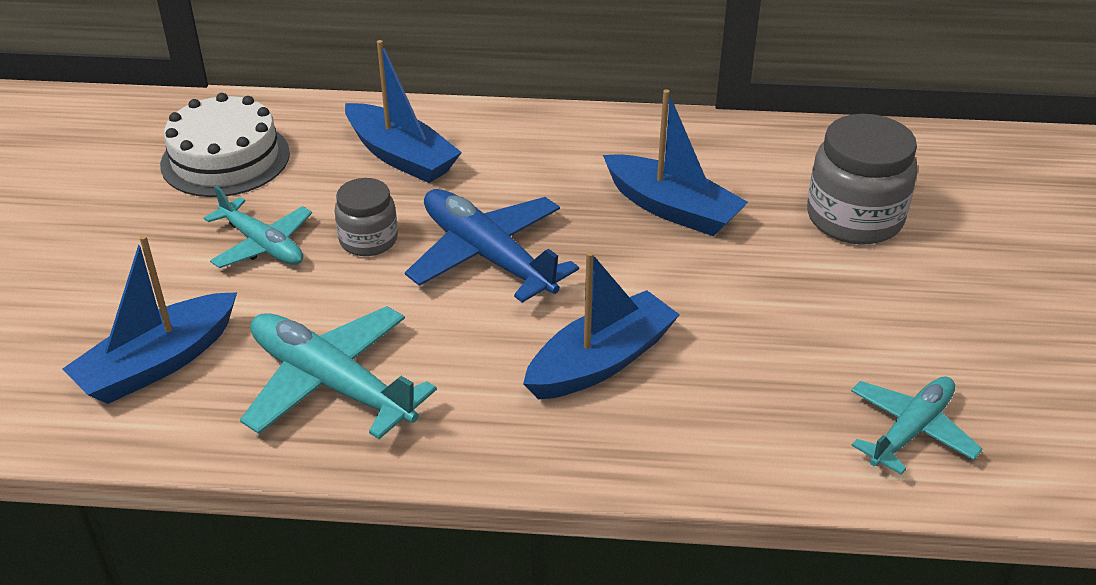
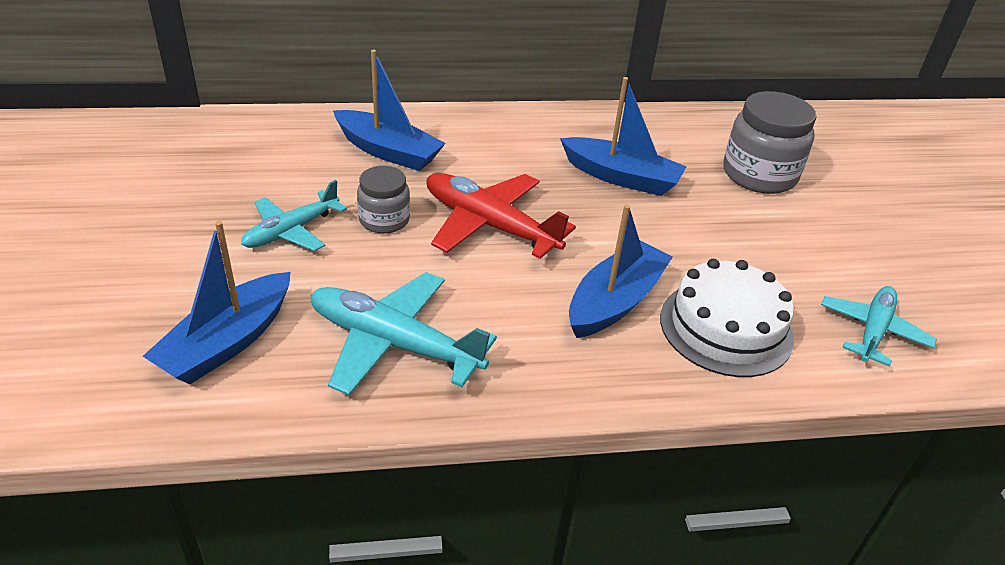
camera: 15 degrees left, 0 degrees up
white cake [160,93,290,197] -> white cake moved to [660,259,794,377]
turquoise plane [204,186,312,268] -> turquoise plane turned 105 degrees clockwise [241,180,347,251]
blue plane [405,189,579,303] -> red plane [426,173,576,259]

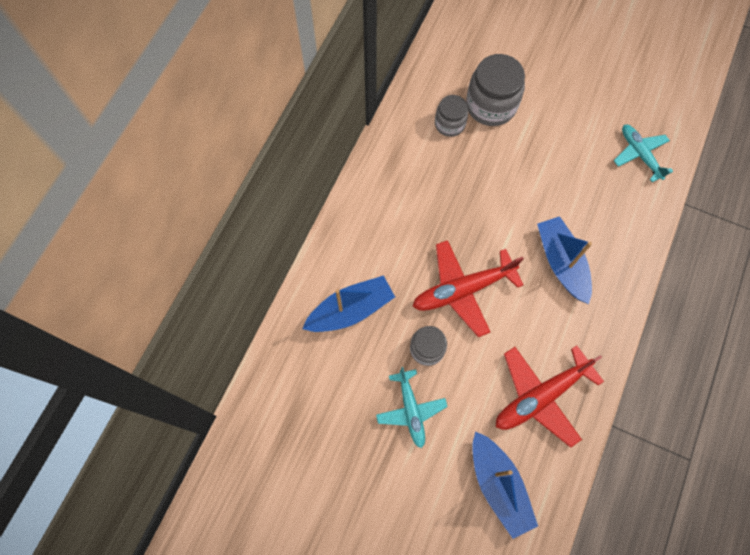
camera: 55 degrees left, 30 degrees up
turquoise plane [311,272,497,395] -> red plane [496,345,604,448]
blue boat [560,77,687,196] -> none
white cake [660,259,794,377] -> none
none -> grey jar [435,95,468,137]

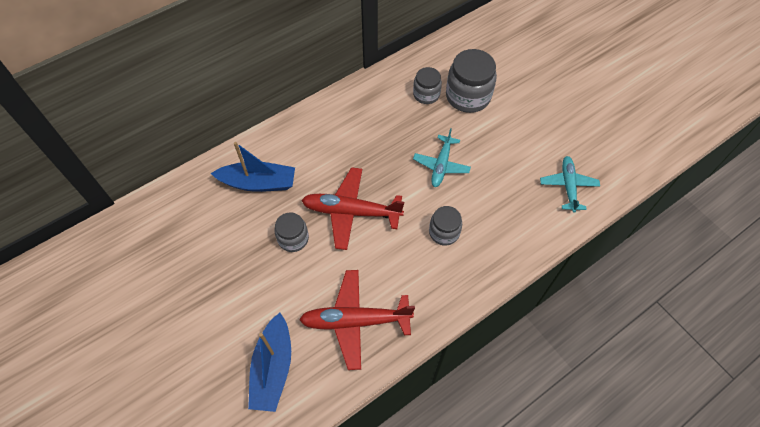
camera: 30 degrees right, 10 degrees down
turquoise plane [376,367,448,448] -> turquoise plane moved to [413,128,471,187]
blue boat [537,216,592,304] -> grey jar [429,206,462,246]

